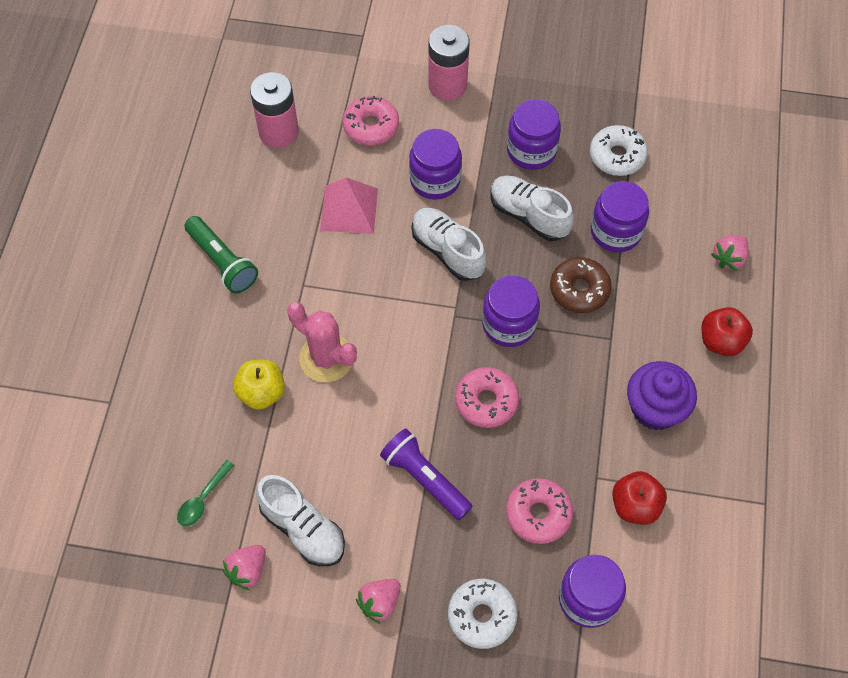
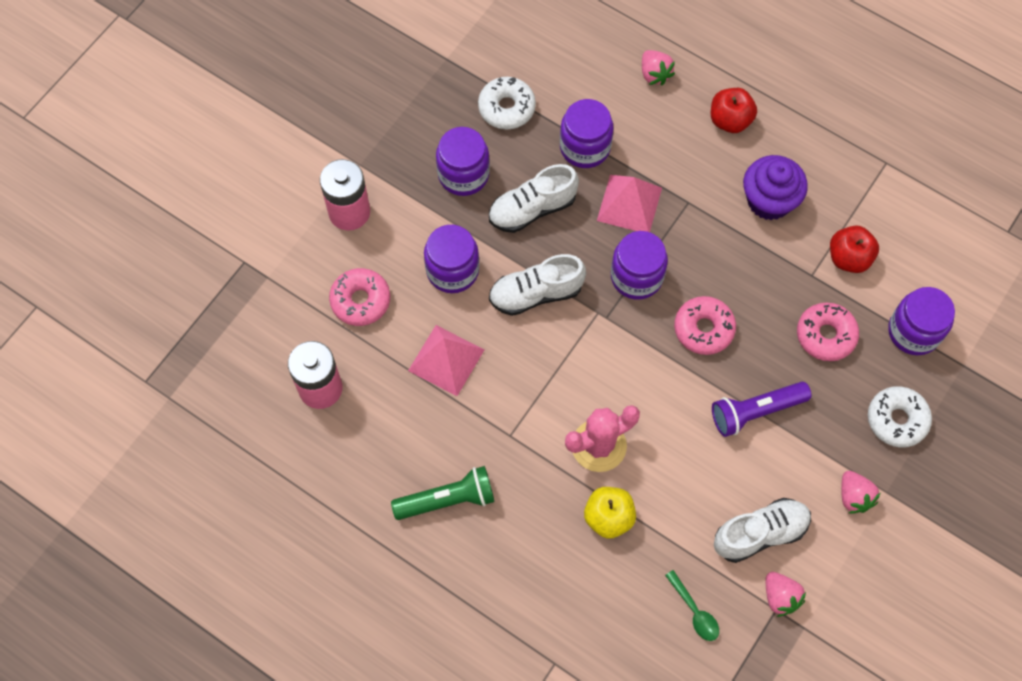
camera: 65 degrees left, 5 degrees up
brown donut [550,257,612,313] -> pink pyramid [597,175,662,232]

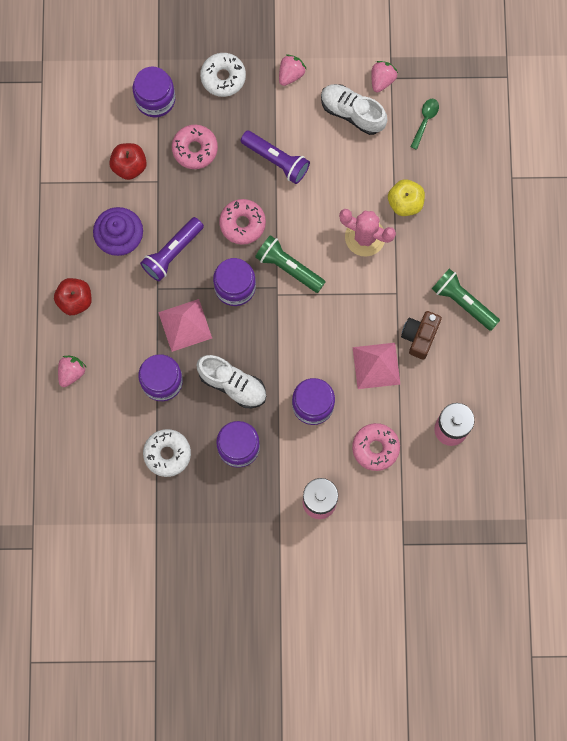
camera: 125 degrees left, 10 degrees up
white shoe [489,254,586,316] -> none
none -> purple flashlight [140,217,204,281]
none -> green flashlight [255,235,325,293]
none -> brown camera [401,311,442,360]

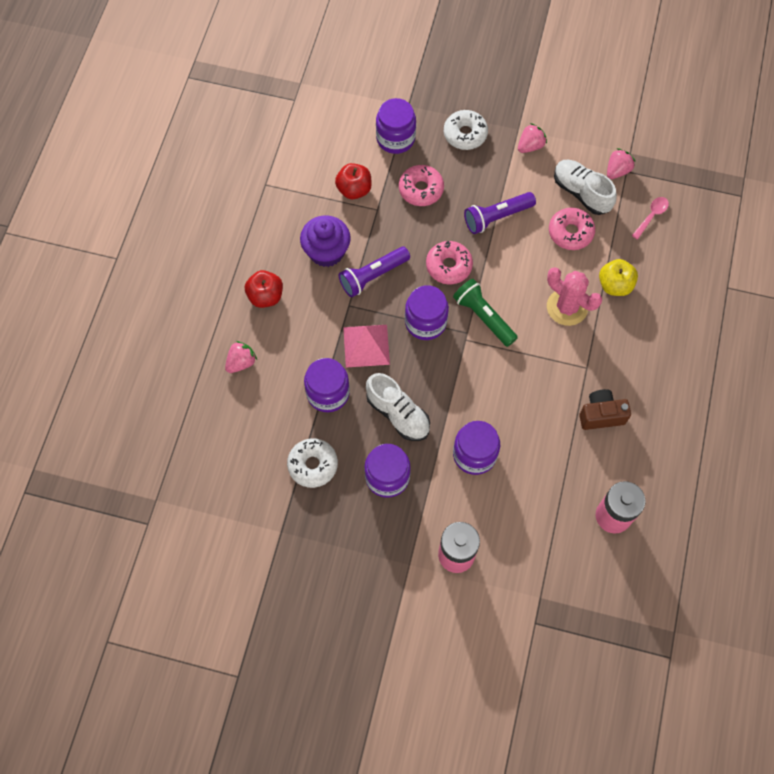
camera: 15 degrees right, 10 degrees down
purple flashlight [241,131,310,184] -> purple flashlight turned 105 degrees clockwise [464,192,536,234]
pink donut [352,423,400,471] -> pink donut moved to [549,208,595,250]
pink pyramid [353,343,400,389] -> none
brown camera [401,311,442,360] -> brown camera turned 45 degrees clockwise [579,389,631,430]
green spoon [410,99,439,150] -> pink spoon [632,197,669,240]
green flashlight [432,268,500,331] -> none

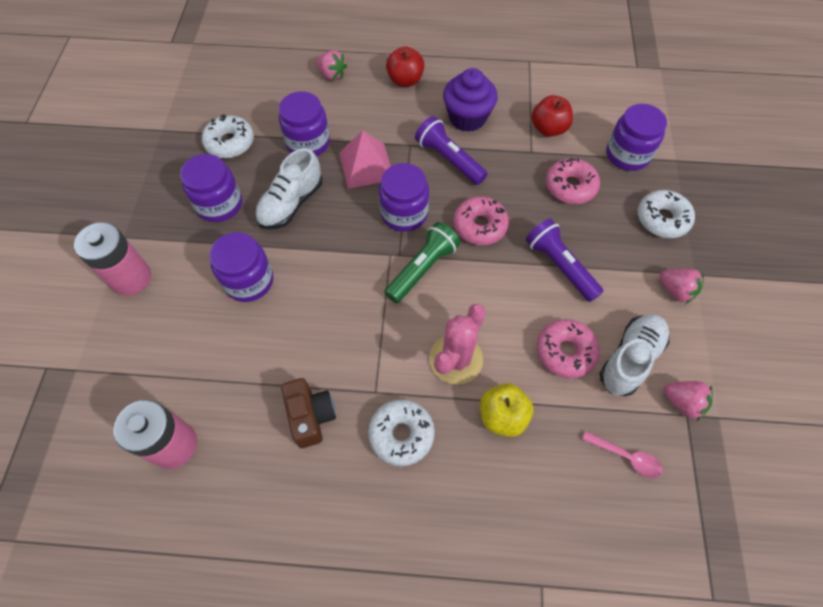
camera: 80 degrees right, 5 degrees down
none -> white donut [368,399,435,466]

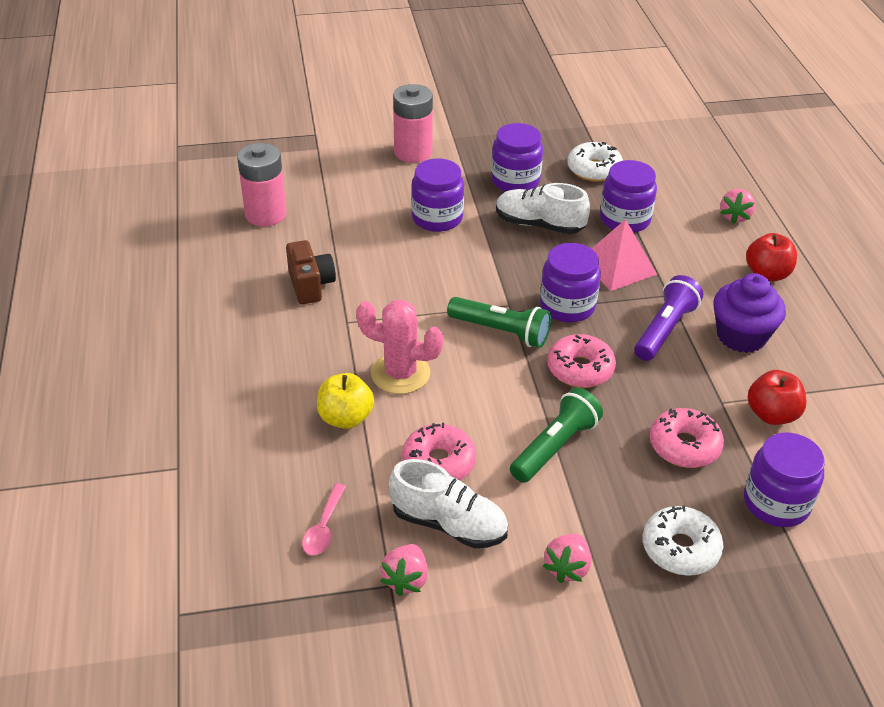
camera: 75 degrees right, 20 degrees down
brown camera [281,378,336,448] -> brown camera turned 75 degrees counterclockwise [286,240,336,304]
white donut [368,399,435,466] -> none
purple flashlight [526,218,603,302] -> green flashlight [510,387,603,483]

